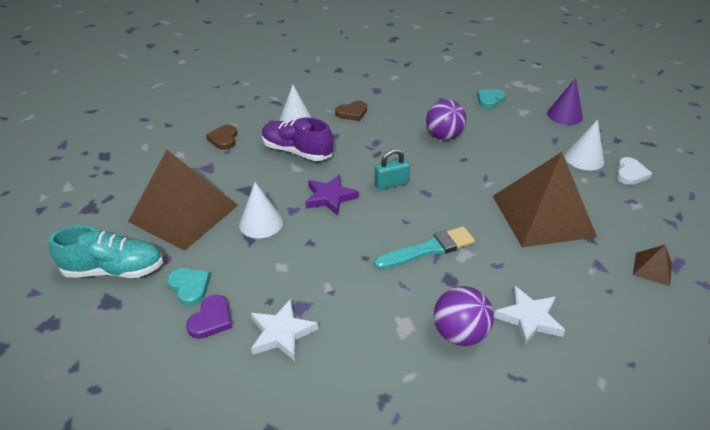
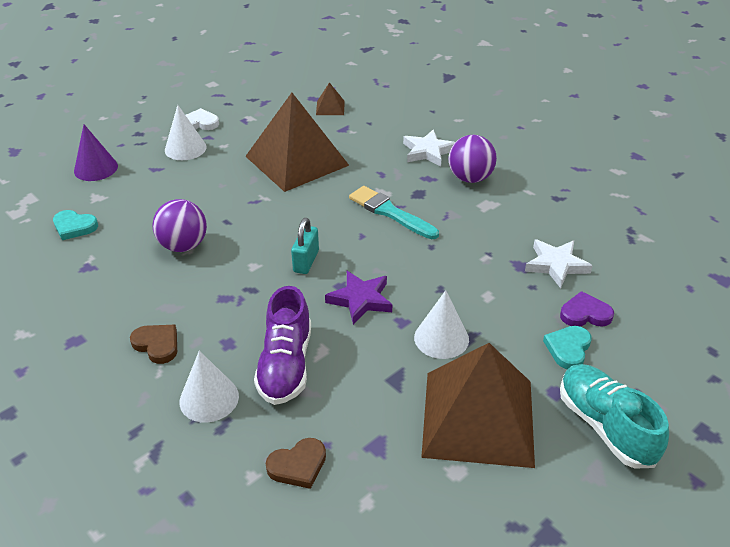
camera: 115 degrees left, 0 degrees up
turquoise padlock [374,149,410,190] -> turquoise padlock turned 60 degrees clockwise [291,218,319,274]

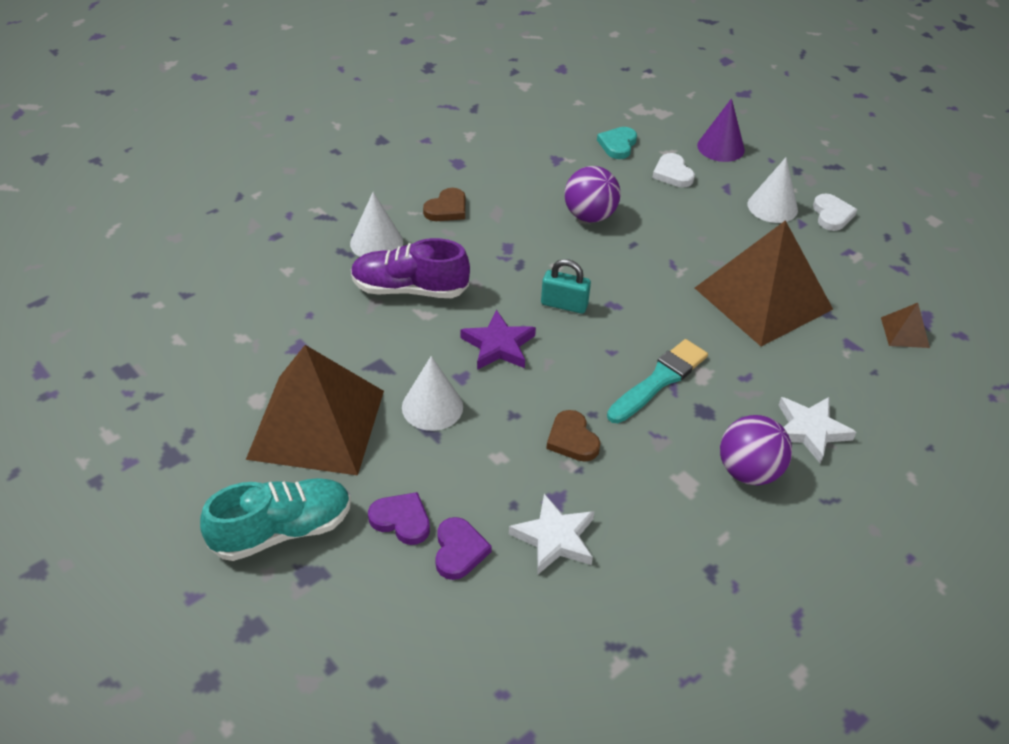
camera: 90 degrees right, 5 degrees up
brown heart [266,438,326,489] -> brown heart moved to [546,410,600,462]
turquoise heart [543,326,591,369] -> purple heart [368,492,430,545]
none -> white heart [652,153,695,187]

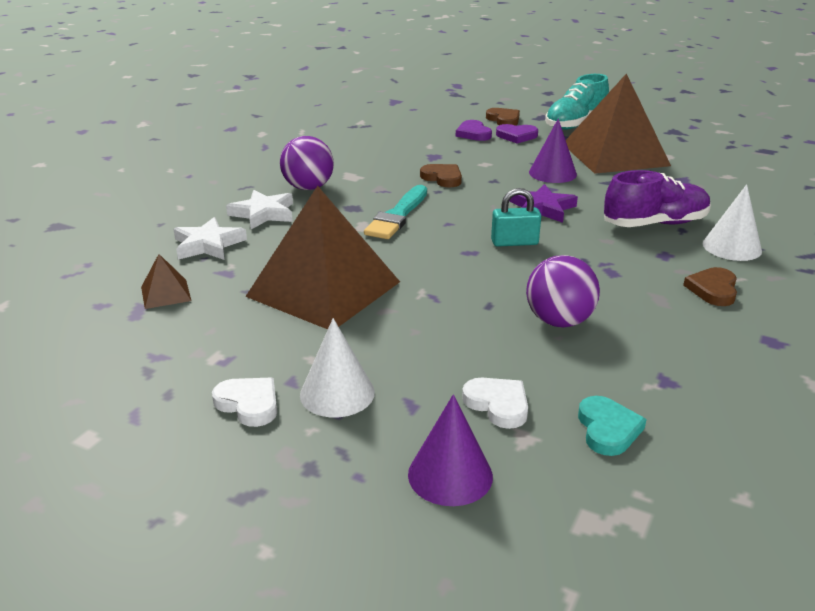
camera: 160 degrees right, 15 degrees down
white cone [402,356,463,431] -> purple cone [529,118,577,183]
white star [509,494,595,574] -> white star moved to [174,217,247,260]
white heart [813,194,857,231] -> white heart turned 150 degrees clockwise [212,378,277,427]
none -> brown heart [486,108,520,126]

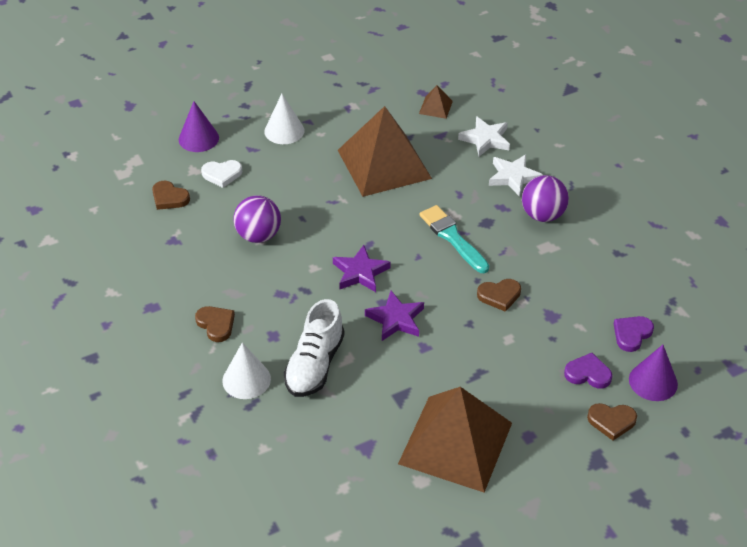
camera: 125 degrees right, 15 degrees up
white heart [212,378,277,427] -> none
turquoise padlock [491,188,541,247] -> purple star [333,245,391,292]
purple heart [496,124,538,143] -> purple heart moved to [614,316,654,352]
purple cone [529,118,577,183] -> purple cone moved to [629,345,678,401]
turquoise shoe [545,74,609,130] -> none
turquoise heart [578,396,647,456] -> brown heart [152,181,190,210]
purple shoe [604,170,711,227] -> white shoe [284,299,345,397]

